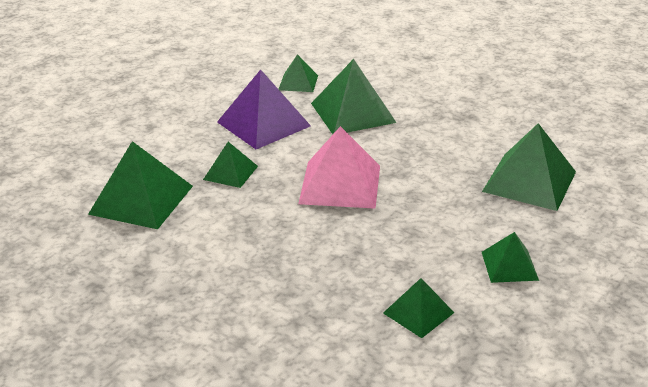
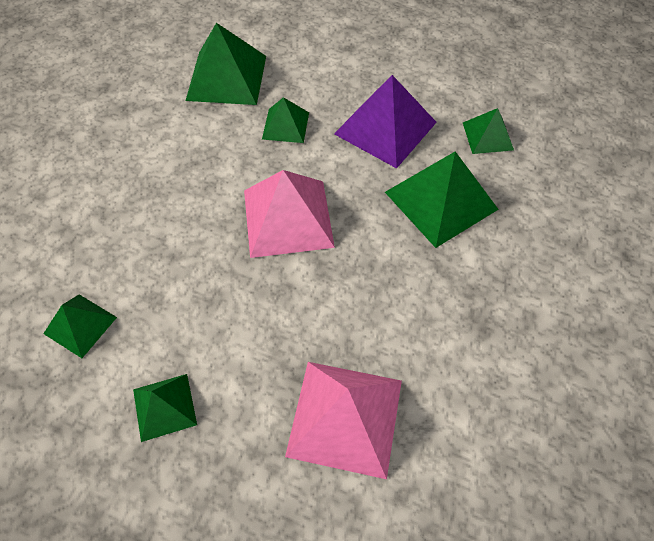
camera: 75 degrees right, 25 degrees up
green pyramid [482,123,576,211] -> pink pyramid [285,362,402,479]

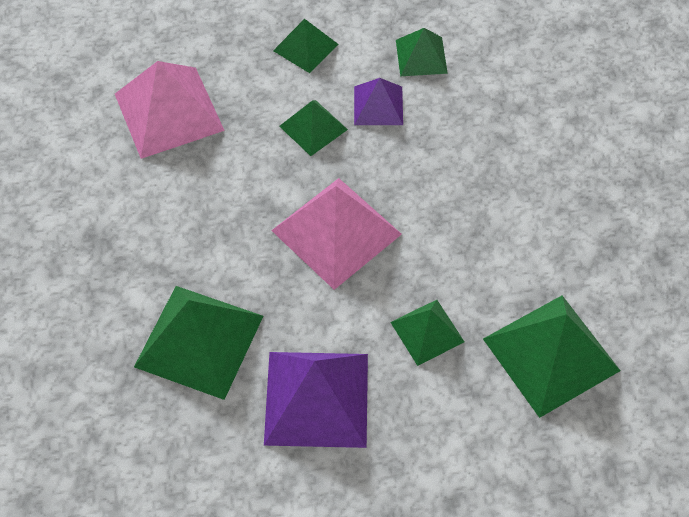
camera: 145 degrees right, 0 degrees up
green pyramid [463,108,514,154] -> green pyramid moved to [279,100,348,156]
none -> purple pyramid [354,78,403,125]

